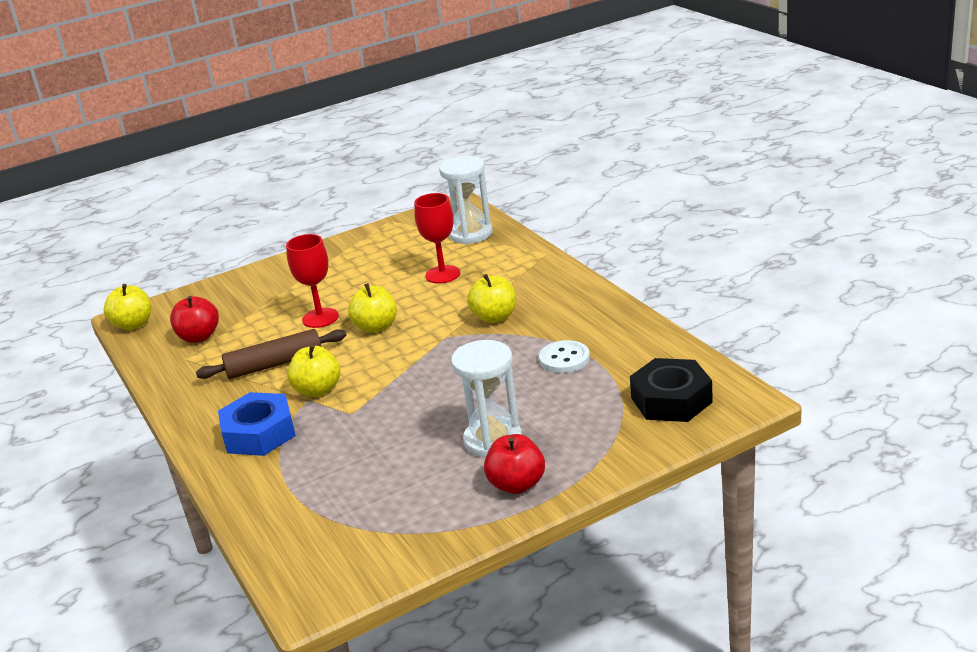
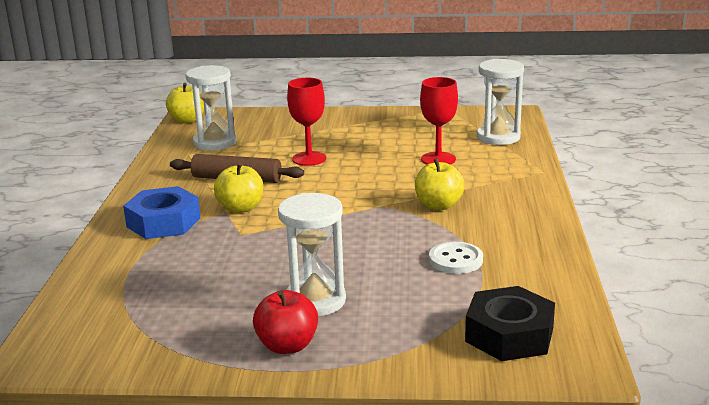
camera: 30 degrees right, 5 degrees down
red apple [170,296,219,343] -> white hourglass [186,65,237,150]
yellow apple [348,283,397,333] -> none

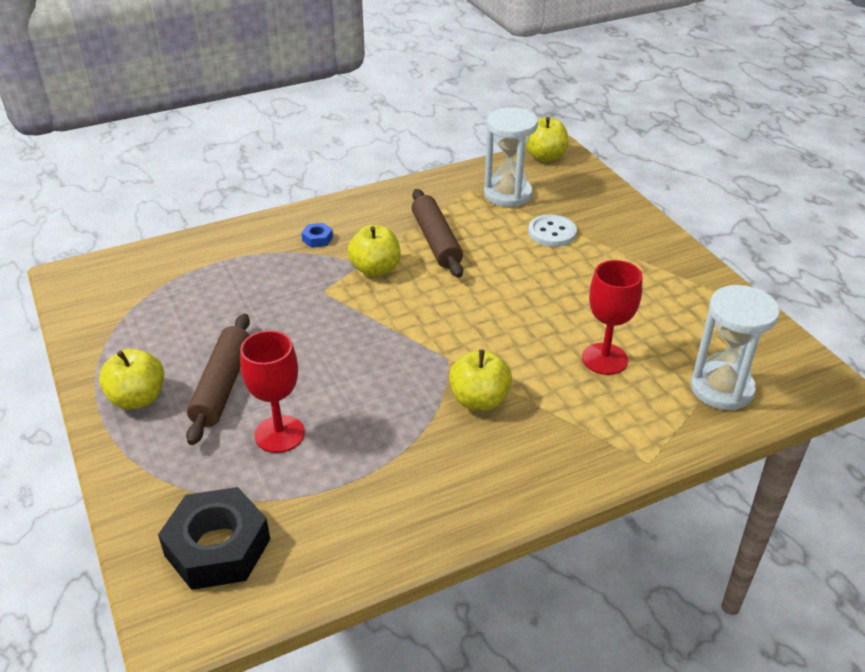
camera: 60 degrees right, 15 degrees up
blue nut [123,186,200,239] -> blue nut [301,223,333,248], size x0.43
red apple [253,290,318,354] -> yellow apple [99,349,164,410]
white hourglass [278,193,346,316] -> brown rolling pin [186,313,250,445]
red goblet [287,78,326,166] -> red goblet moved to [240,330,305,453]
white button [429,242,483,274] -> white button moved to [528,215,577,247]

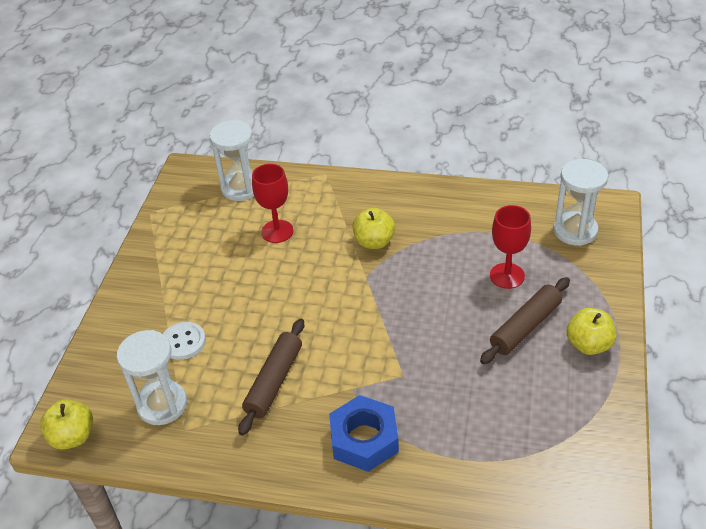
camera: 140 degrees left, 5 degrees up
black nut [158,487,270,590] -> white hourglass [553,159,608,246]
blue nut [301,223,333,248] -> blue nut [329,395,399,472], size x2.35
yellow apple [347,225,401,277] -> none

